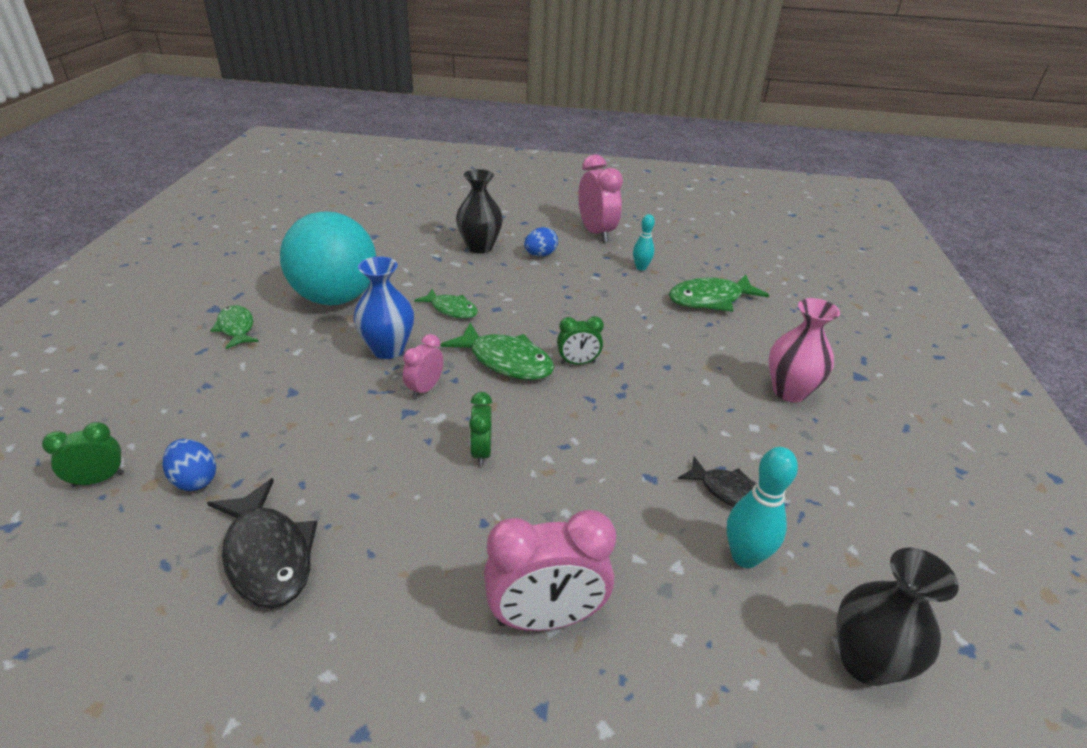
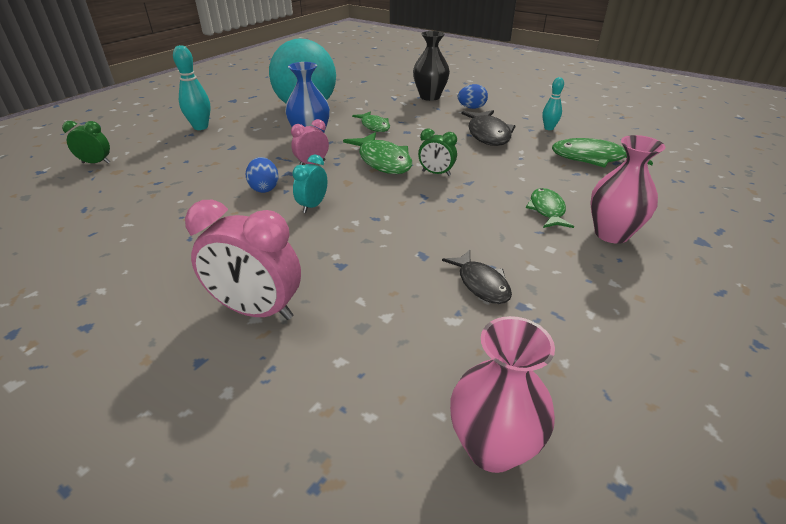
camera: 30 degrees right, 0 degrees up
blue egg [163,439,216,491] -> blue egg moved to [246,157,279,193]
black fish [207,478,318,608] -> black fish moved to [461,110,515,146]
green fish [210,305,259,349] -> green fish moved to [526,188,574,228]
green clock [469,392,492,466] -> turquoise clock [292,155,327,213]
pink clock [578,154,623,242] -> none
turquoise bowling pin [727,447,798,568] -> turquoise bowling pin moved to [173,45,211,130]
black vase [836,547,959,686] -> pink vase [450,316,555,473]

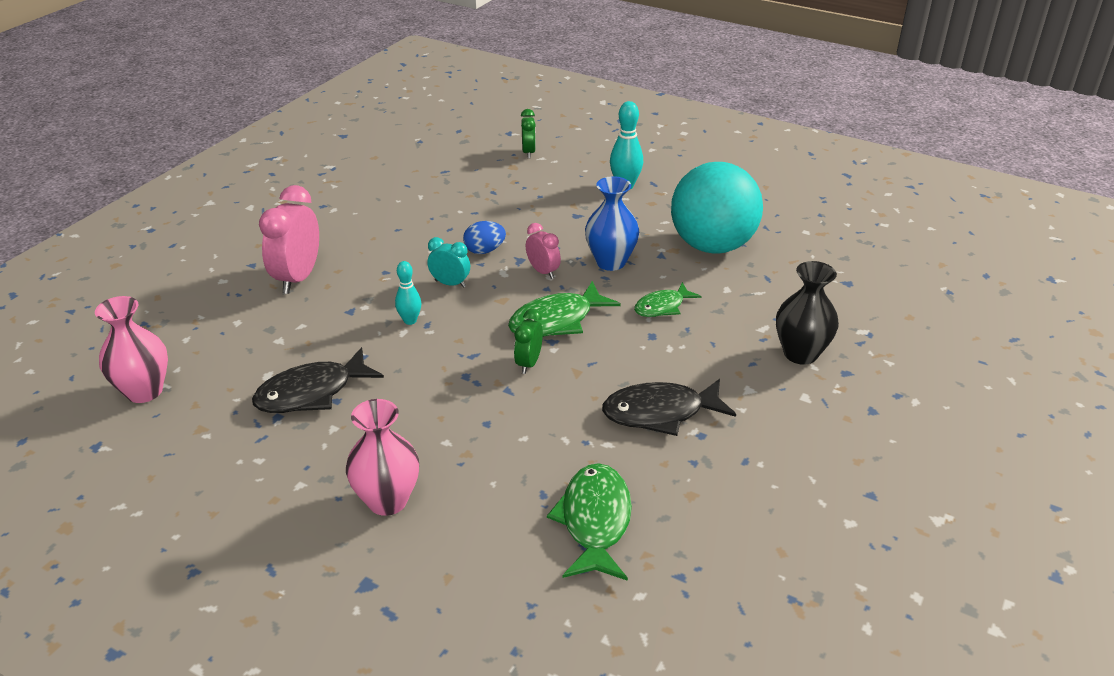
camera: 85 degrees right, 0 degrees up
black fish [442,250,512,304] -> black fish [252,347,384,413], size x1.59
blue egg [458,84,488,109] -> none
green fish [526,188,574,228] -> none
turquoise bowling pin [542,77,564,130] -> turquoise bowling pin moved to [395,261,421,325]

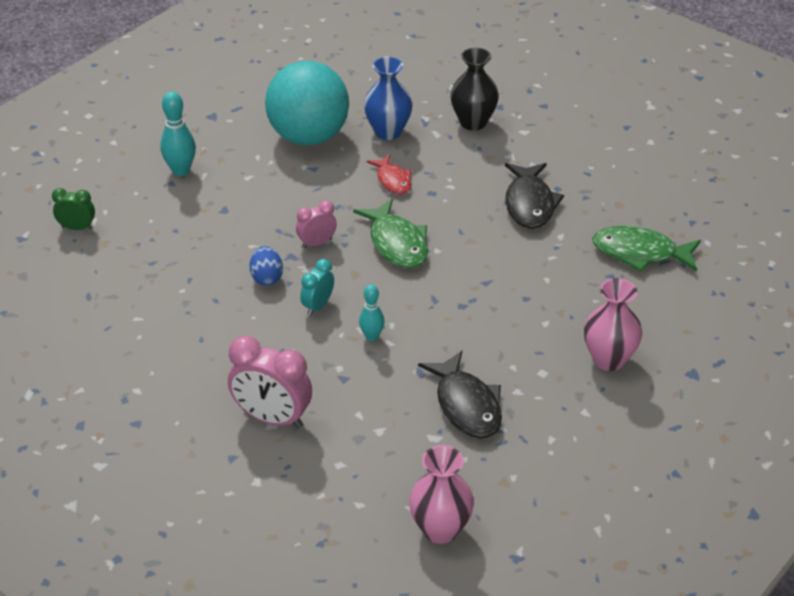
camera: 80 degrees left, 5 degrees up
green clock [514,309,543,374] -> none
blue vase [585,176,639,271] -> blue vase moved to [364,57,412,140]
green fish [634,282,702,317] -> red fish [367,154,412,194]

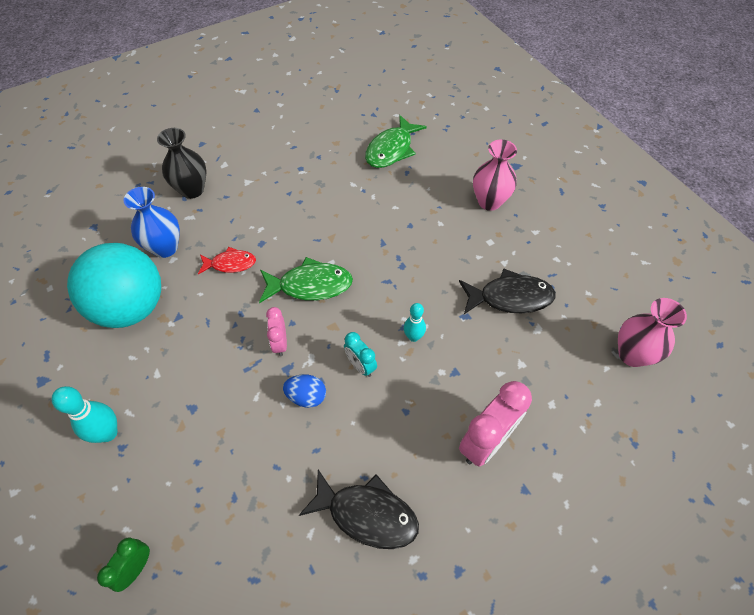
camera: 70 degrees left, 15 degrees up
black fish [505,163,564,229] -> black fish moved to [299,470,419,549]

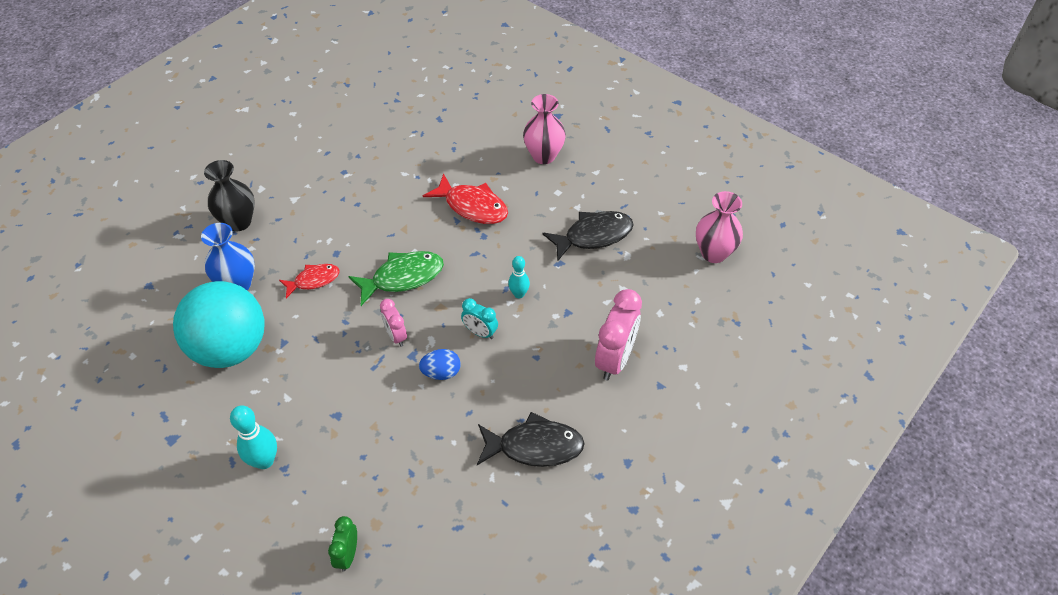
camera: 20 degrees left, 5 degrees down
green fish [365,115,427,168] -> none
none -> red fish [423,173,508,224]

